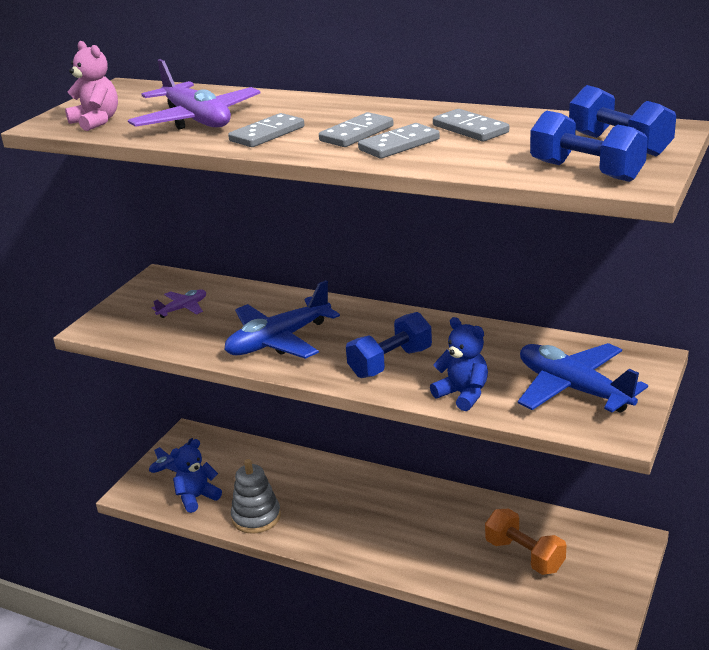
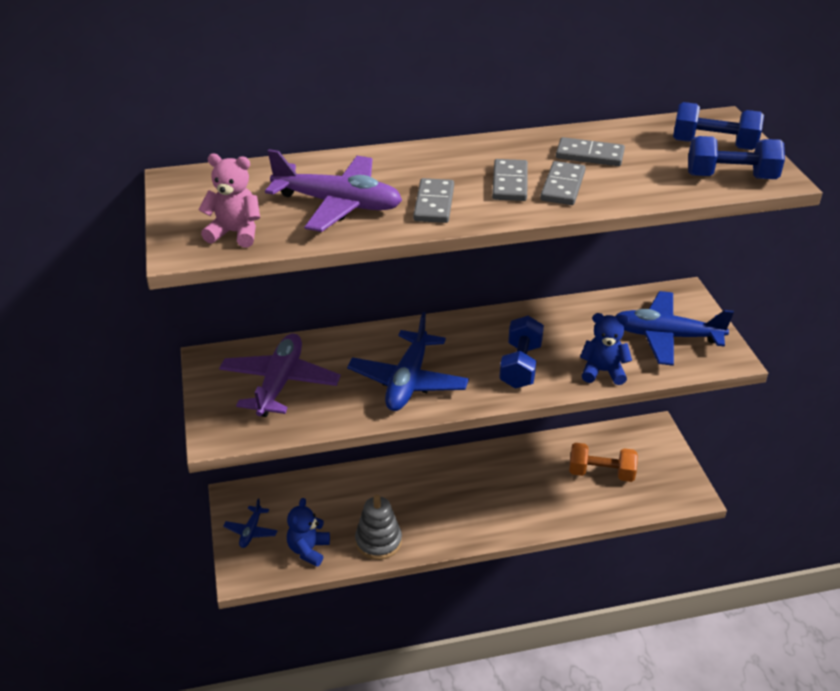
camera: 40 degrees left, 10 degrees up
purple plane [152,289,206,318] -> purple plane [219,333,341,417], size x1.97

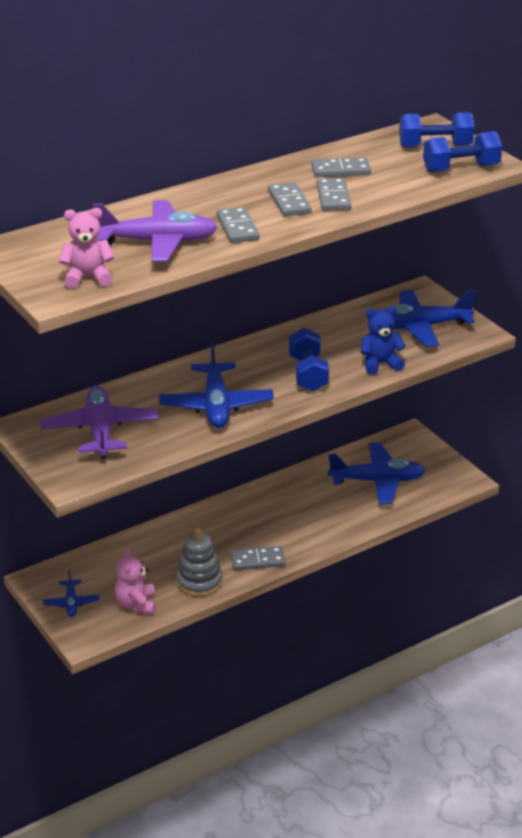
camera: 20 degrees left, 5 degrees down
blue teddy bear [287,498,330,567] -> pink teddy bear [115,549,155,614]
orange dumbbell [569,443,638,482] -> blue plane [328,443,426,504]
none -> grey domino [230,546,286,571]

